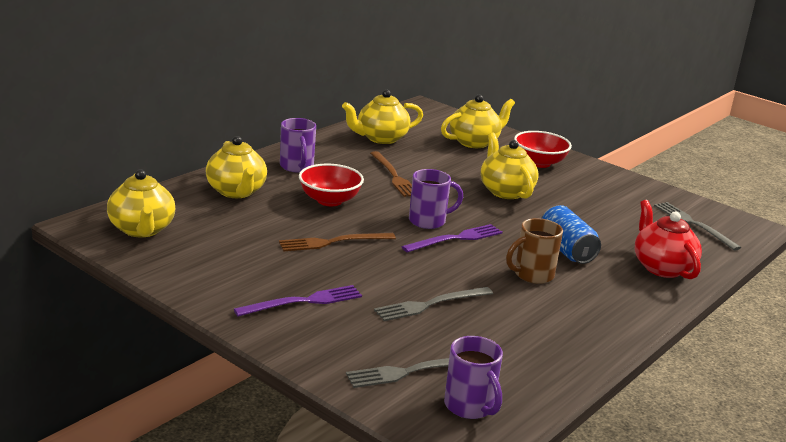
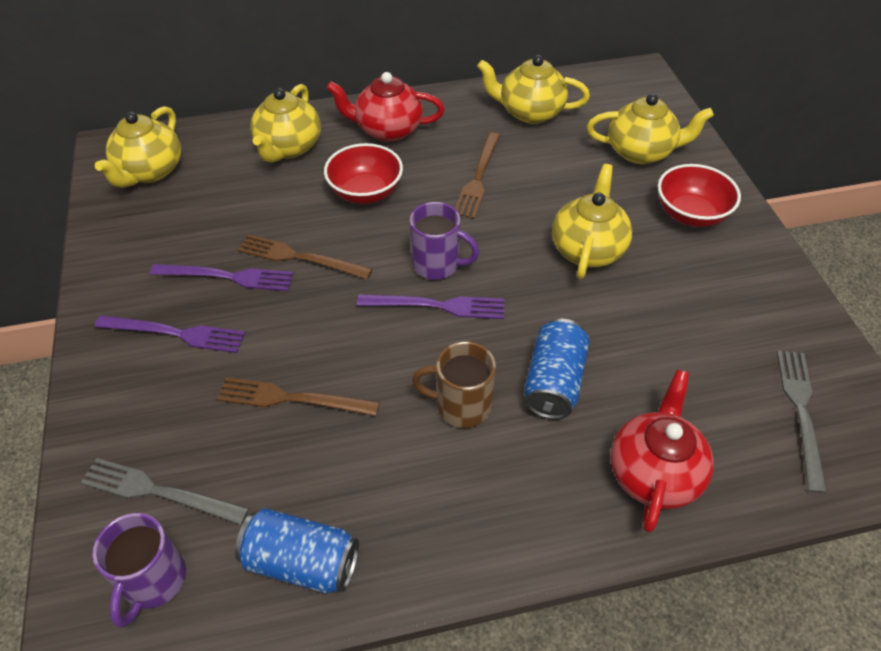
camera: 40 degrees right, 25 degrees up
purple mug [280,118,316,172] -> red teapot [326,72,445,142]
grey fork [374,287,493,321] -> brown fork [217,377,379,416]
none -> purple fork [150,264,294,291]
none -> blue can [235,508,359,594]

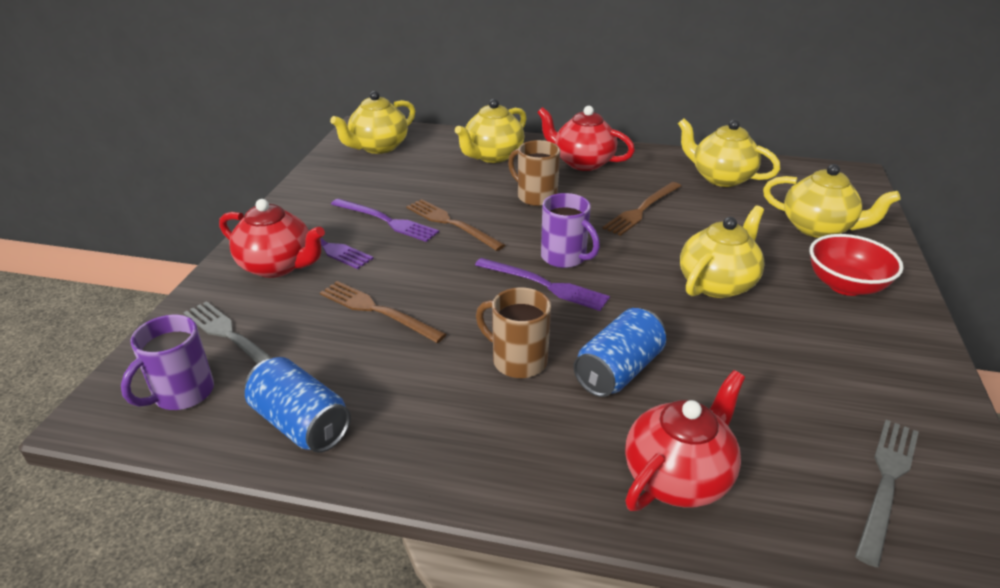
camera: 25 degrees right, 15 degrees down
red bowl [324,143,403,204] -> brown mug [508,140,560,206]
none -> red teapot [219,199,325,278]

